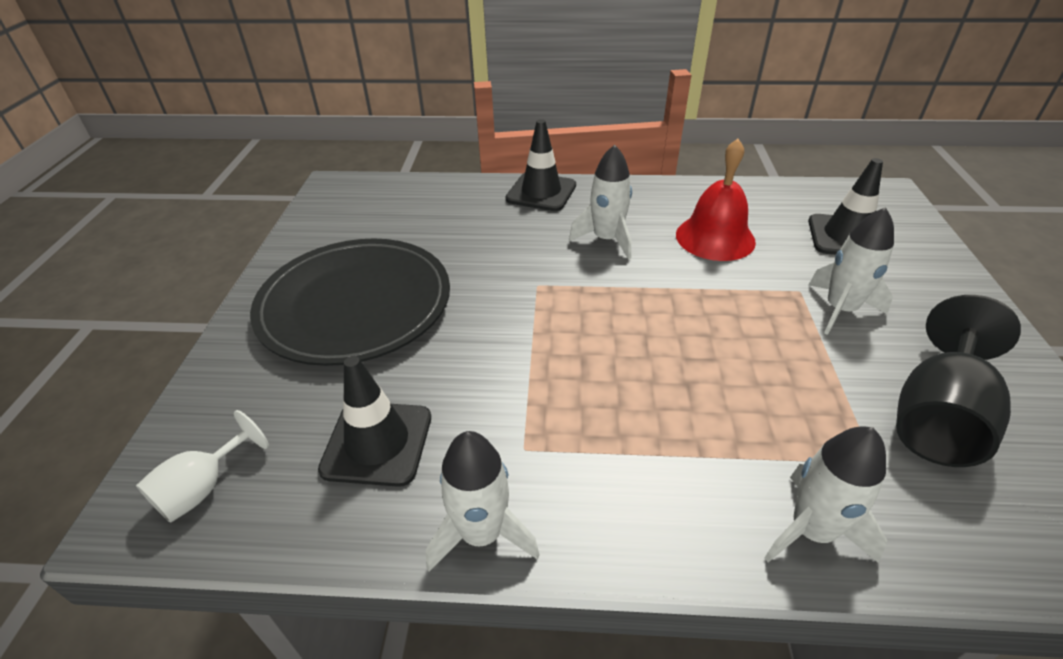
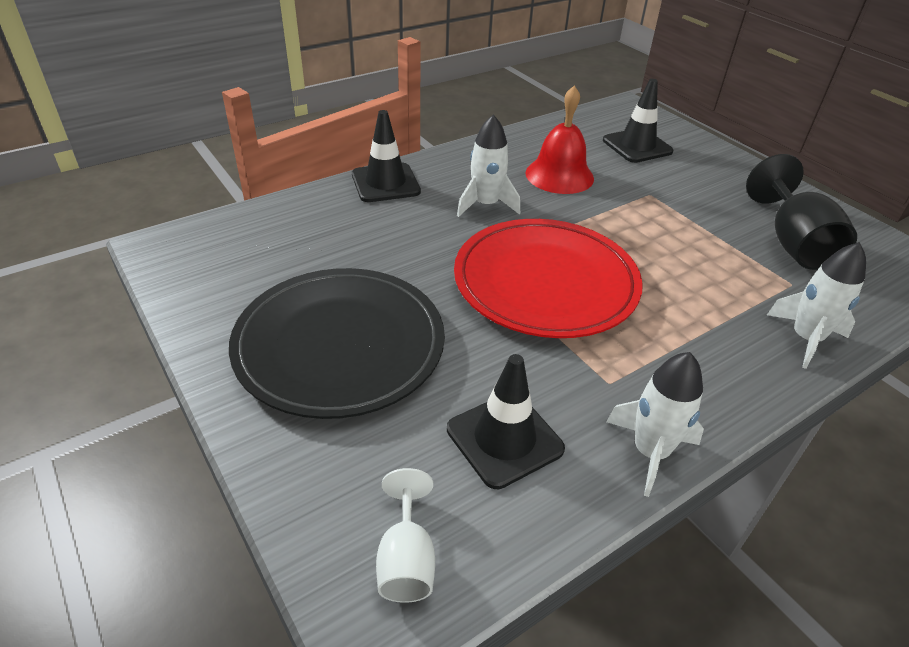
camera: 40 degrees left, 0 degrees up
white rocket [809,207,894,335] -> none
none -> red plate [454,219,643,338]

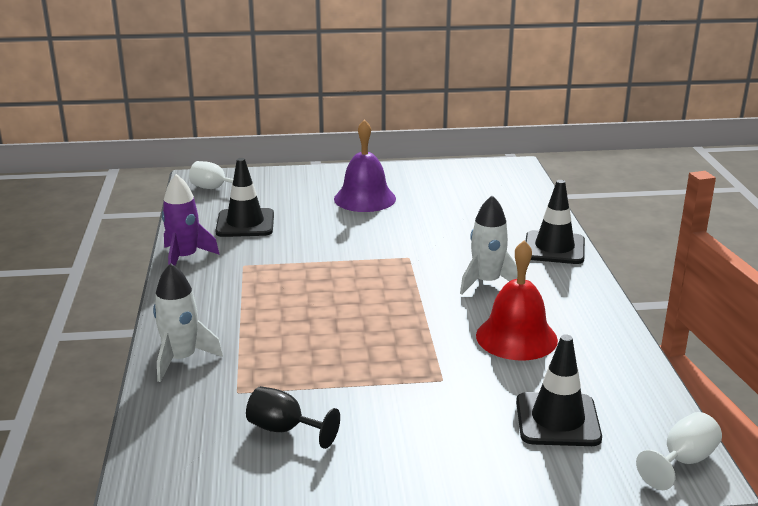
camera: 120 degrees right, 15 degrees down
black plate [229,268,445,419] -> purple bell [334,119,396,212]
red plate [454,219,643,338] -> none
white rocket [606,352,704,497] -> purple rocket [162,174,220,266]
black goblet [746,154,857,270] -> black goblet [246,386,340,449], size x0.57
none -> white goblet [636,412,722,490]

